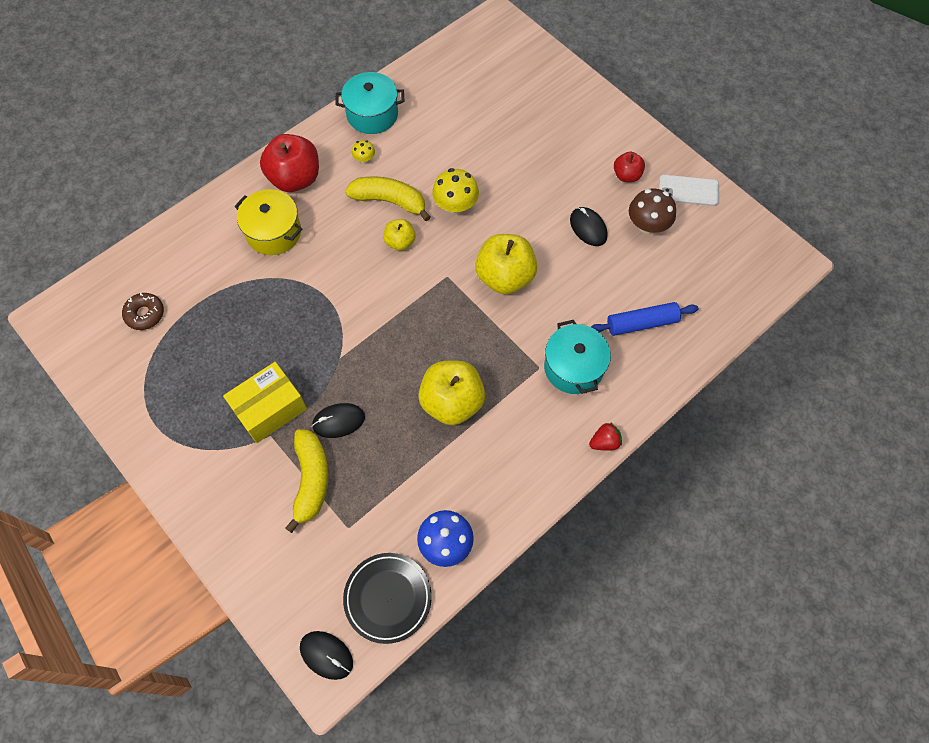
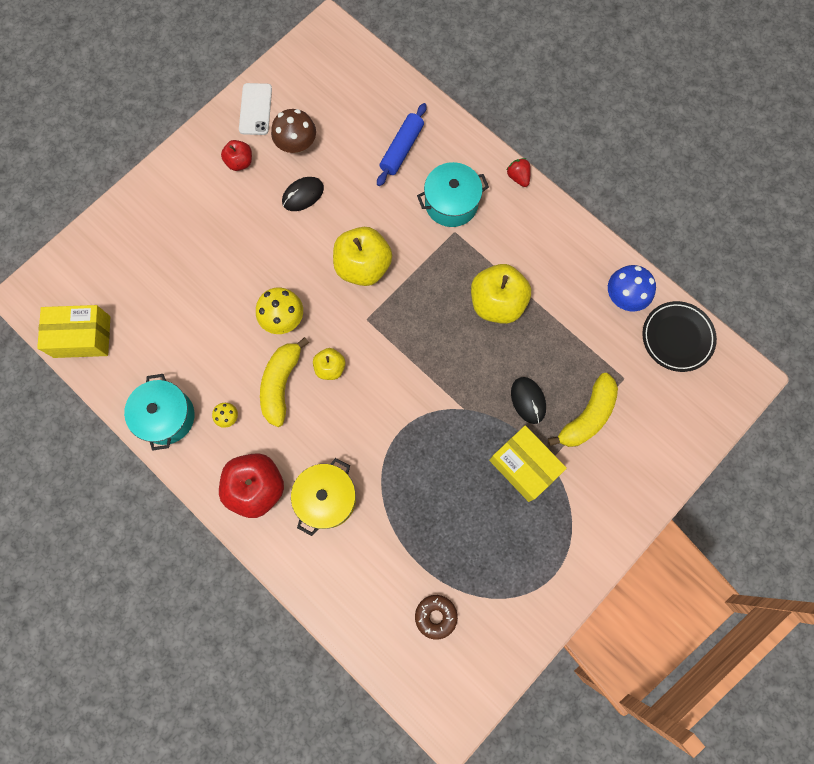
camera: 95 degrees left, 10 degrees up
yellow banana [285,429,328,533] -> yellow banana turned 135 degrees clockwise [548,373,618,447]
black mouse [300,631,353,680] -> none
blue rolling pin [591,302,699,336] -> blue rolling pin turned 45 degrees clockwise [377,103,427,186]
none -> yellow box [37,305,110,358]

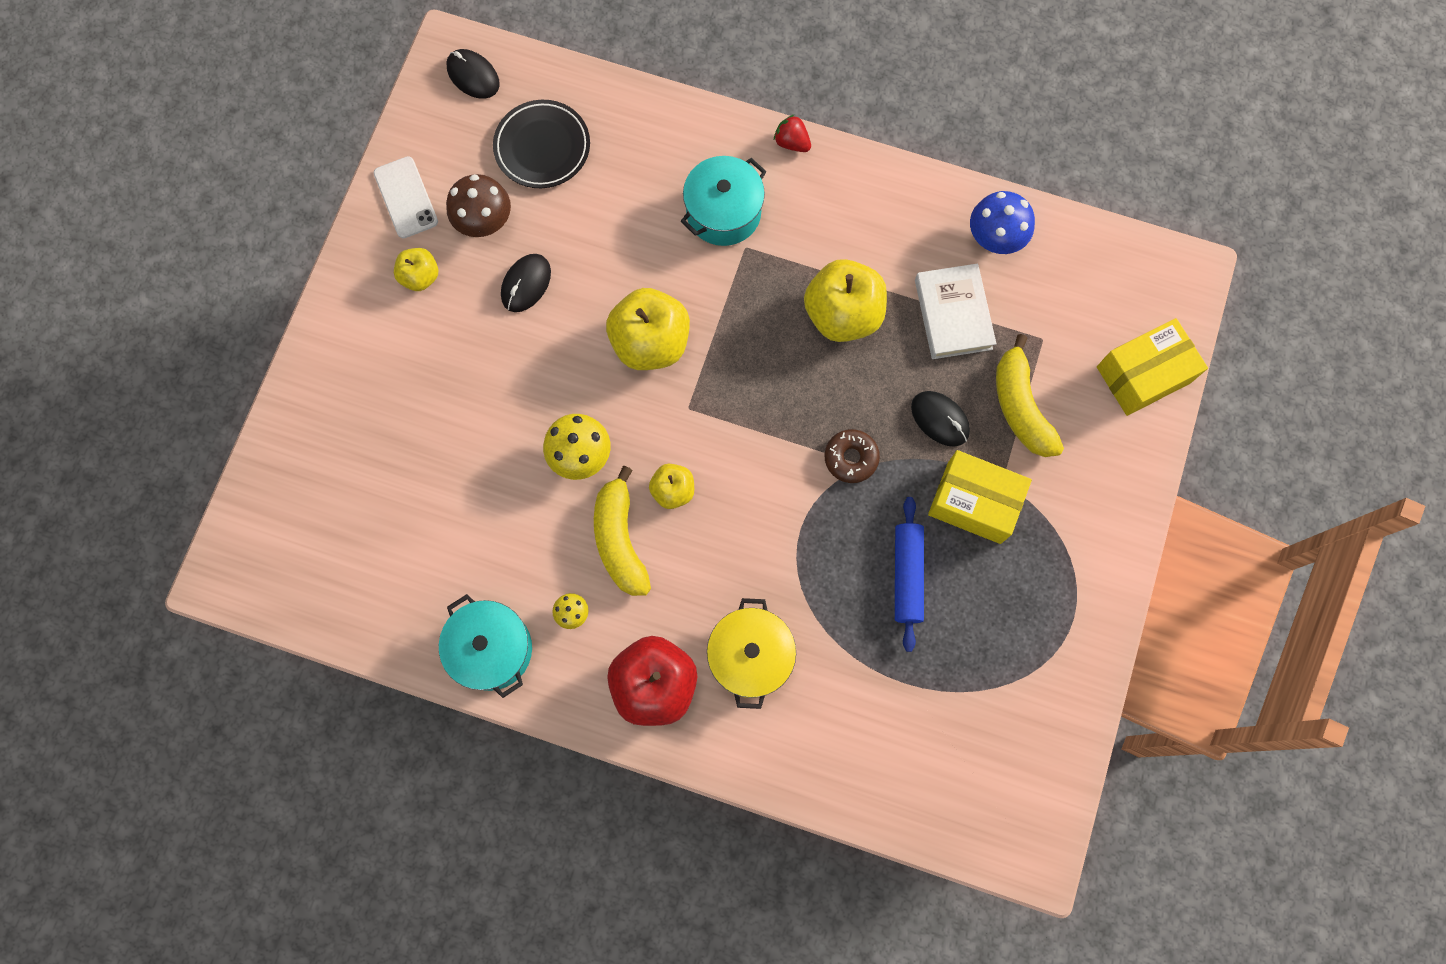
camera: 25 degrees left, 0 degrees up
yellow box [37,305,110,358] -> yellow box moved to [1097,318,1208,416]
red apple [221,140,252,171] -> yellow apple [394,248,438,291]
blue rolling pin [377,103,427,186] -> blue rolling pin moved to [895,497,924,652]
brown donut [415,595,458,640] -> brown donut moved to [825,429,880,483]
yellow banana [548,373,618,447] -> yellow banana turned 150 degrees clockwise [996,334,1064,457]
black plate [642,301,717,372] -> black plate moved to [493,100,590,188]
none -> black mouse [446,49,500,99]
none -> white book [915,263,997,359]

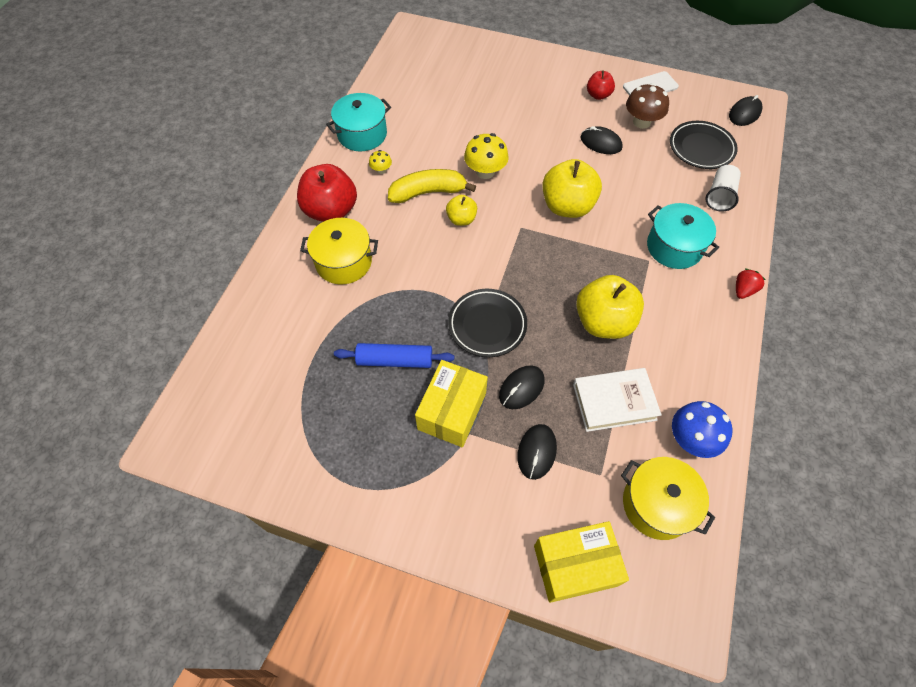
camera: 90 degrees right, 15 degrees down
yellow apple [394,248,438,291] -> red apple [587,70,615,100]
brown donut [825,429,880,483] -> black plate [448,289,527,357]
yellow banana [996,334,1064,457] -> black mouse [517,424,557,480]
yellow box [1097,318,1208,416] -> yellow box turned 75 degrees counterclockwise [534,521,629,603]
none -> yellow pot [621,457,715,540]
none -> white cup [705,165,741,212]

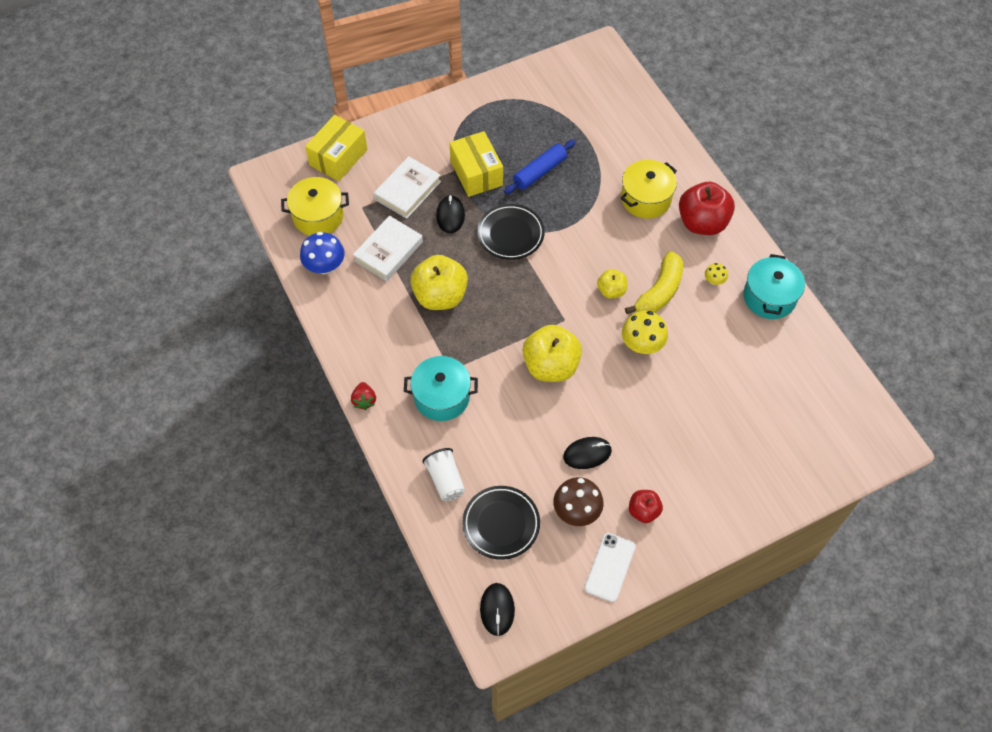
camera: 135 degrees right, 0 degrees up
black mouse [517,424,557,480] -> white book [374,156,441,219]

